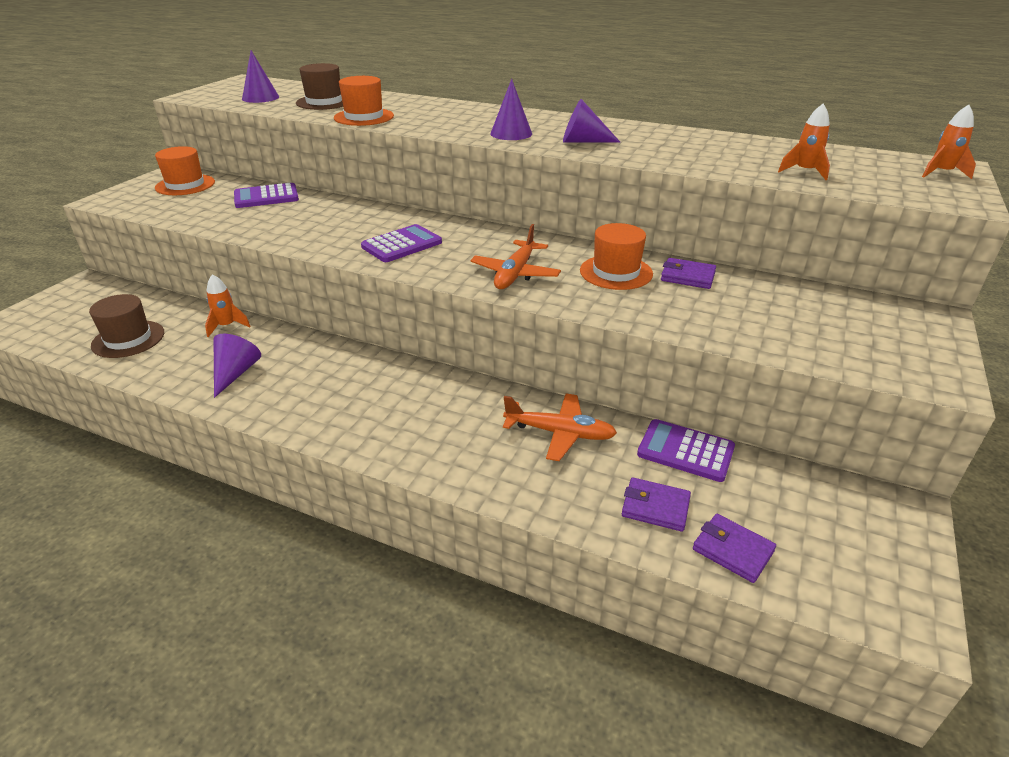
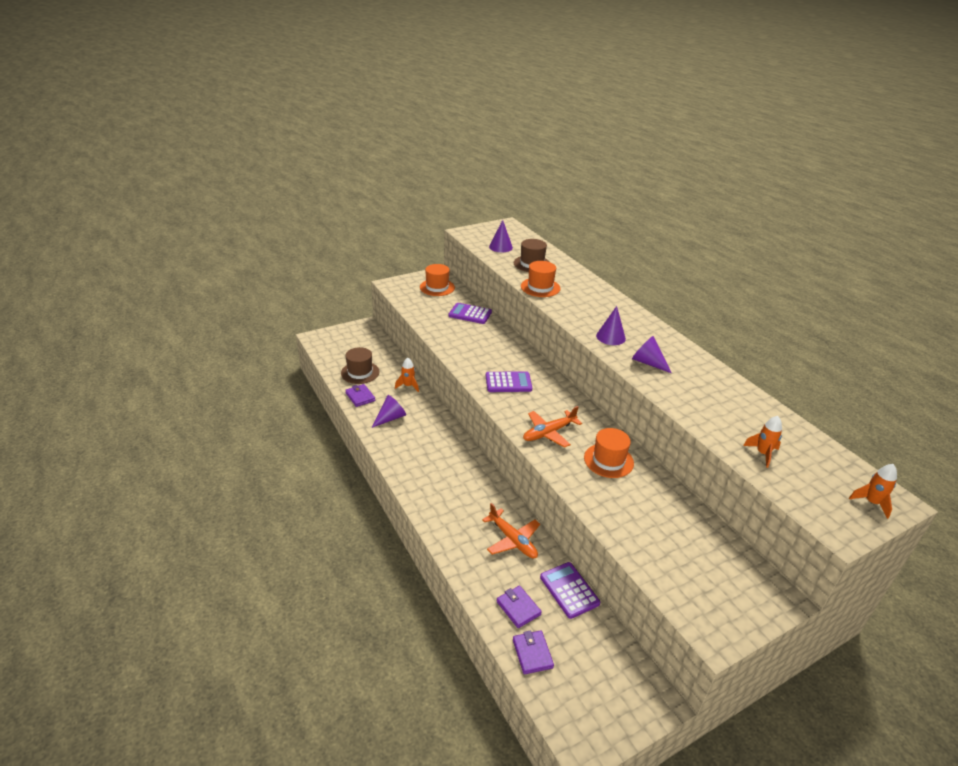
camera: 35 degrees right, 0 degrees up
purple wallet [661,258,716,289] -> purple wallet moved to [345,384,375,407]

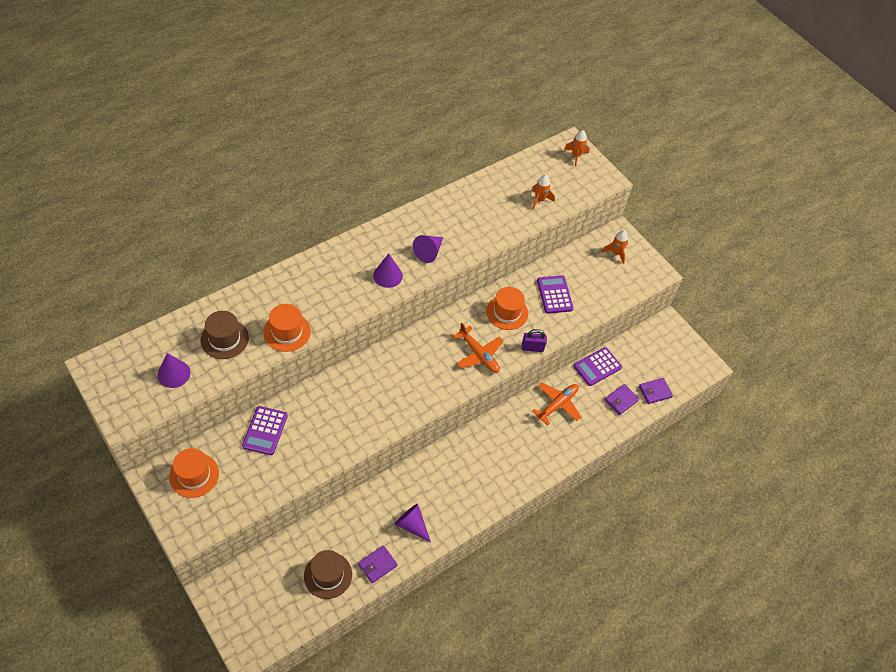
camera: 100 degrees left, 20 degrees up
orange rocket [395,358,419,392] -> orange rocket moved to [602,230,628,264]
purple calculator [486,371,532,392] -> purple calculator moved to [537,275,574,314]
none -> purple padlock [522,329,547,352]

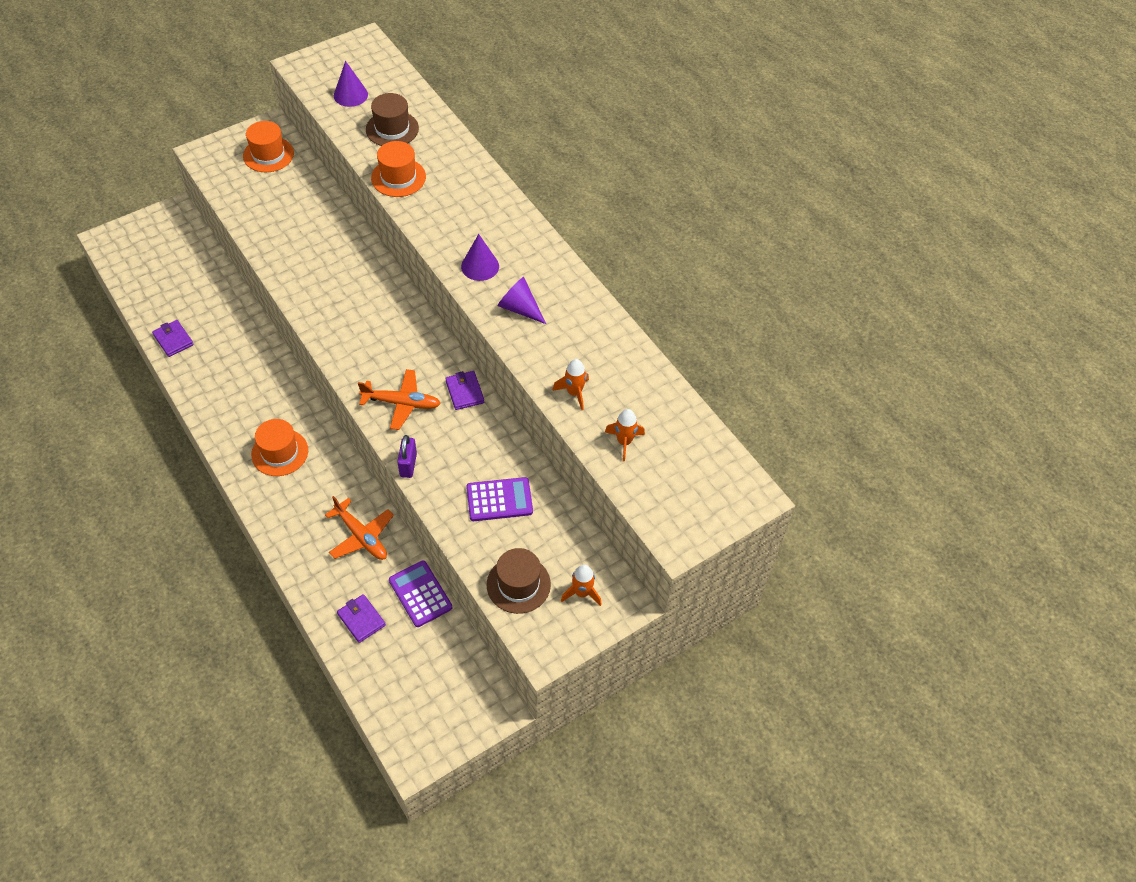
camera: 95 degrees right, 0 degrees up
purple calculator [242,406,288,455] -> none
brown hat [304,550,352,599] -> brown hat moved to [487,548,551,614]
purple cone [395,504,431,542] -> none
orange plane [453,323,504,373] -> orange plane turned 135 degrees counterclockwise [358,369,441,430]
orange hat [486,287,528,330] -> orange hat moved to [251,419,308,476]
orange rocket [564,130,590,166] -> orange rocket moved to [552,359,589,410]
purple wallet [639,378,673,404] -> purple wallet moved to [445,371,484,410]

